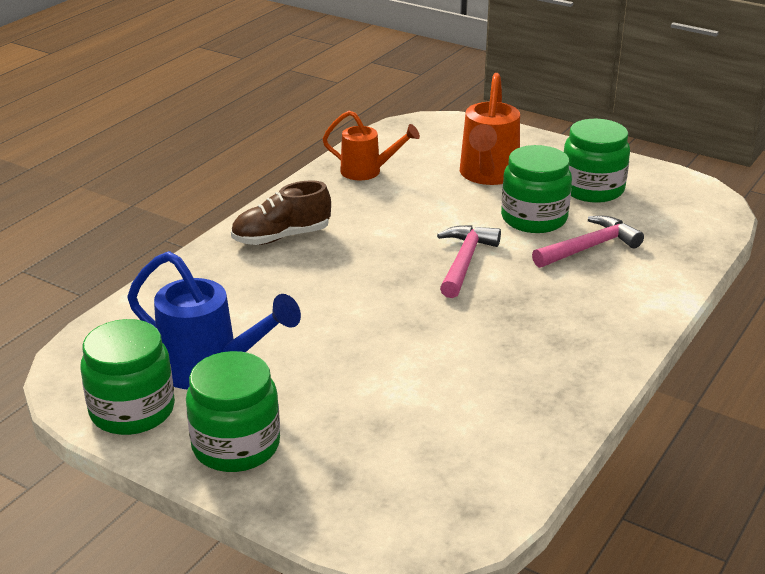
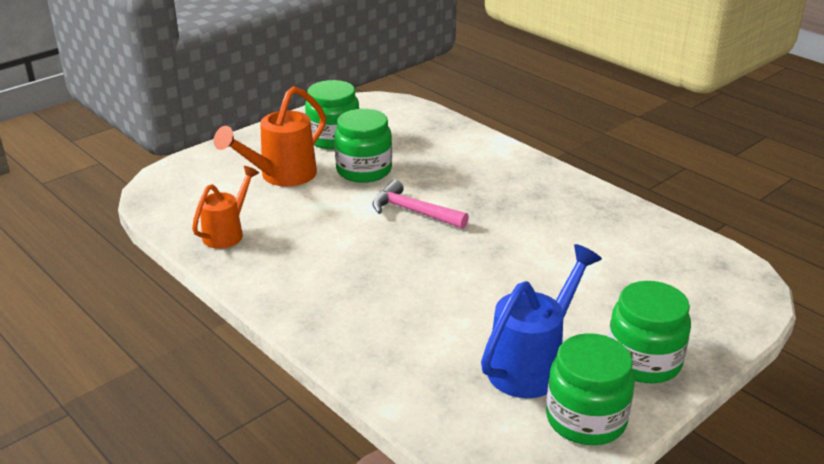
camera: 75 degrees left, 0 degrees up
brown shoe [231,180,331,245] -> none
orange watering can [460,73,520,185] -> orange watering can turned 105 degrees clockwise [214,86,326,187]
pink hammer [532,216,644,268] -> none

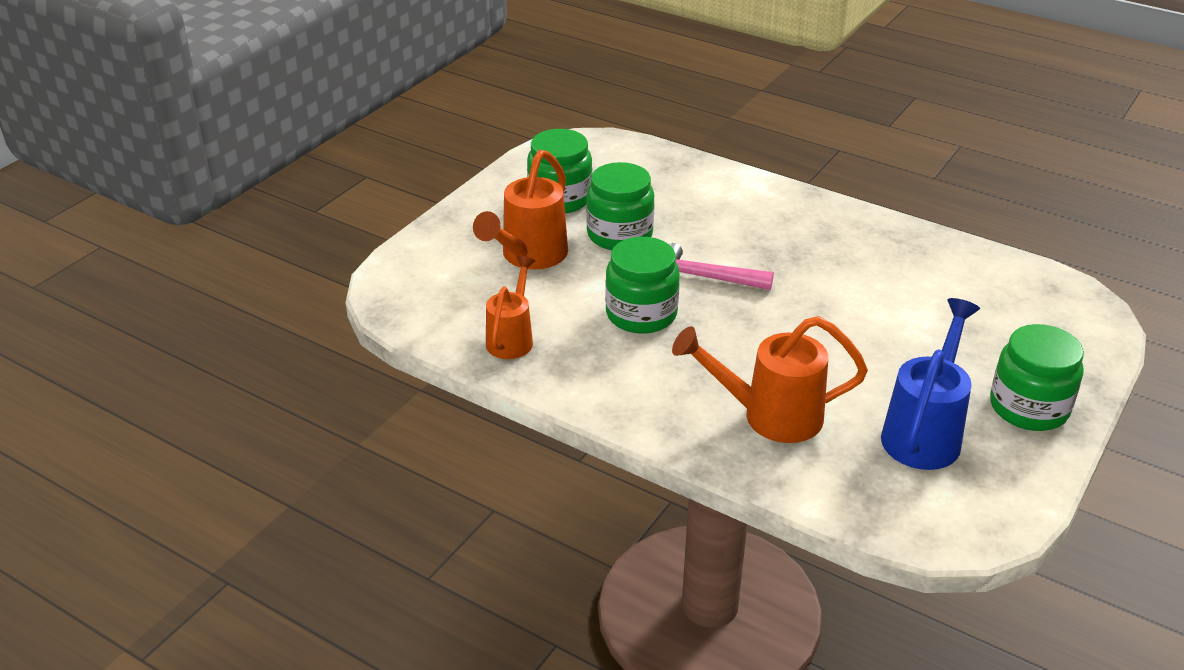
camera: 15 degrees left, 5 degrees up
green jar [546,333,635,445] -> green jar moved to [605,237,680,334]
none -> orange watering can [672,316,868,443]

